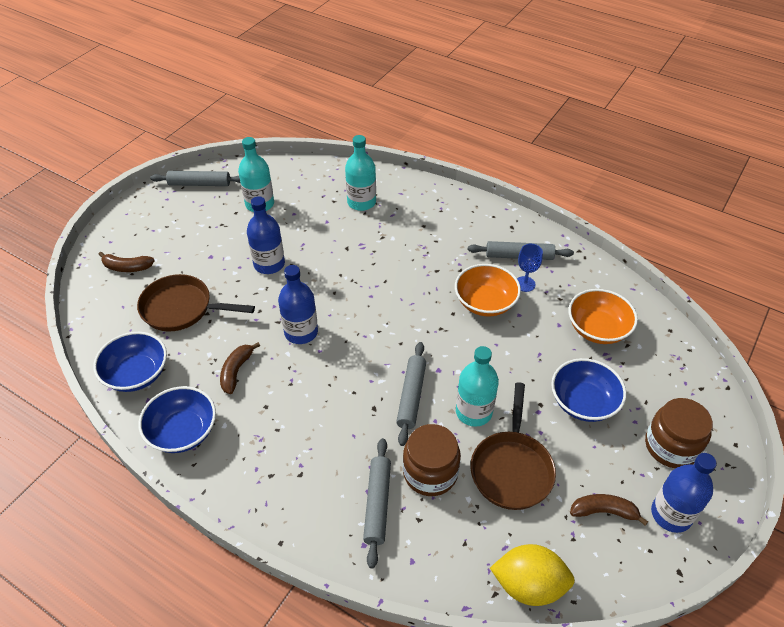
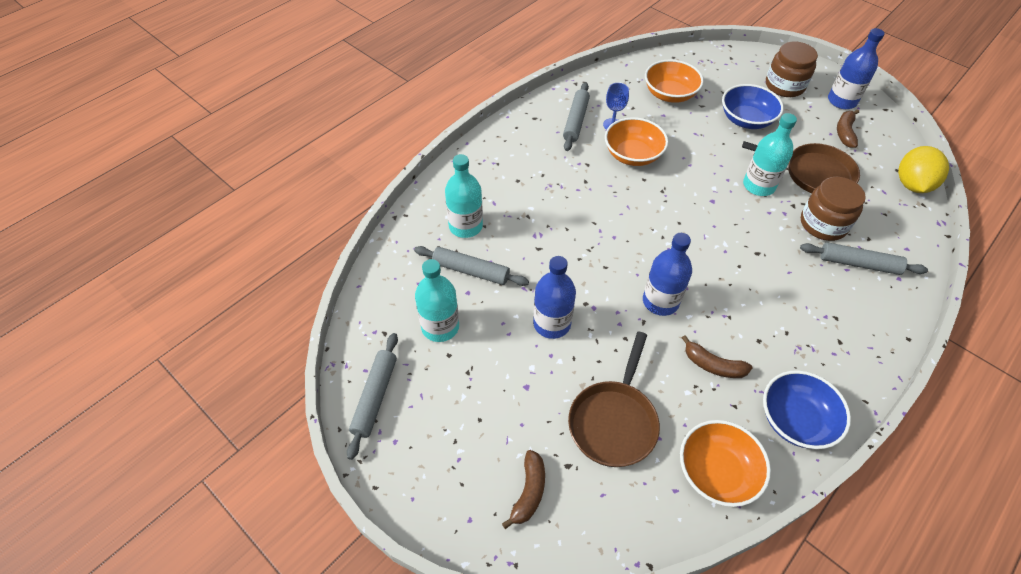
camera: 80 degrees left, 5 degrees up
blue bowl [93,332,167,392] -> orange bowl [680,420,771,507]
grey rolling pin [396,342,426,446] -> grey rolling pin moved to [414,246,529,286]

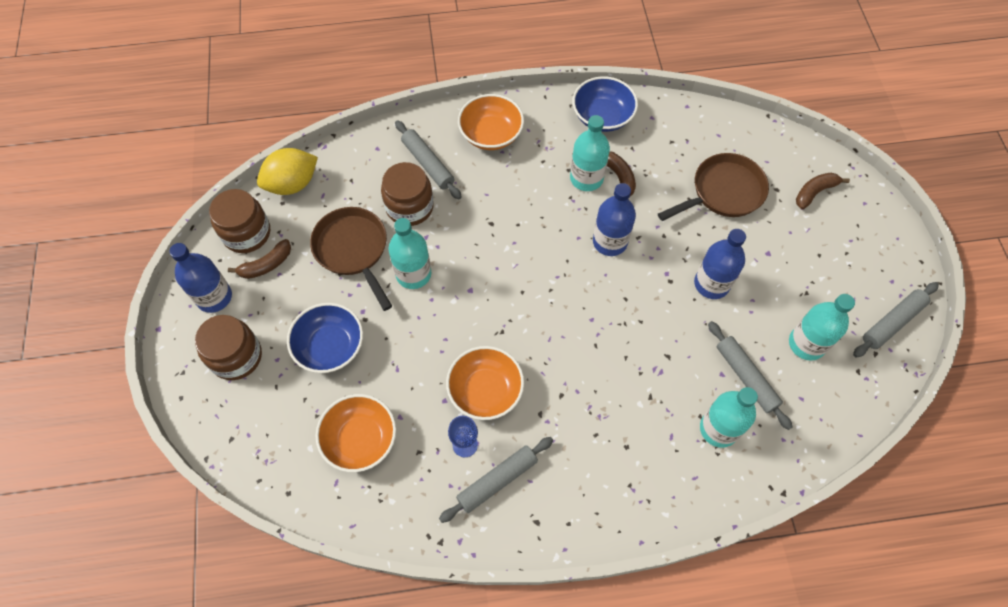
camera: 140 degrees left, 10 degrees up
orange bowl [680,420,771,507] -> orange bowl moved to [458,94,524,150]
none -> brown jar [209,189,270,253]
none -> turquoise bottle [570,115,610,191]

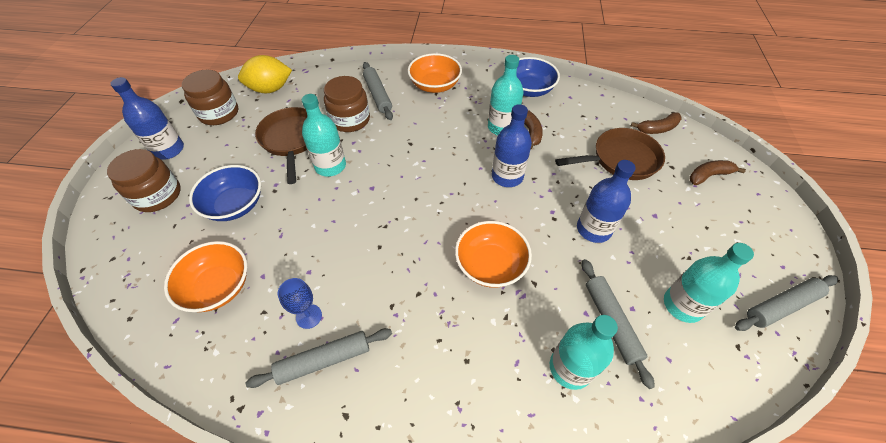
camera: 15 degrees right, 10 degrees down
brown banana [228,239,291,279] -> brown banana moved to [631,112,681,134]
orange bowl [446,346,524,420] -> orange bowl moved to [455,221,532,288]

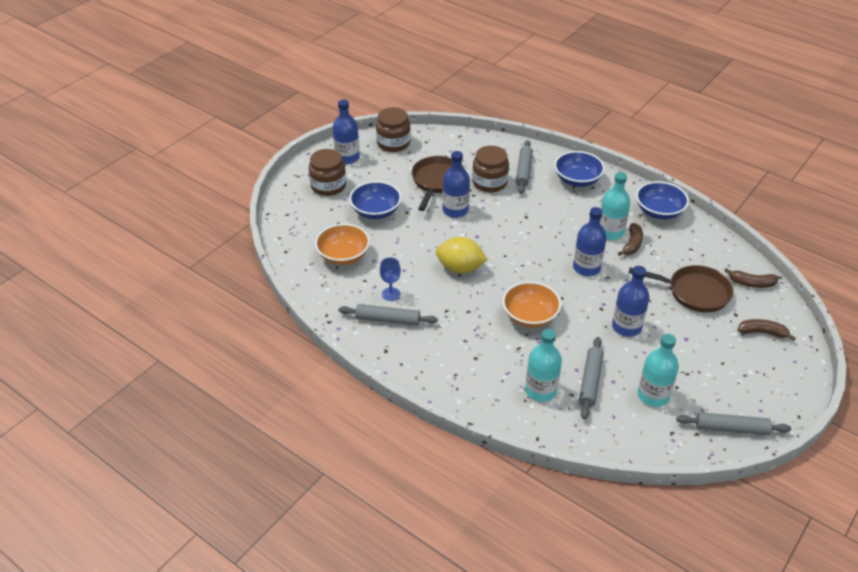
camera: 30 degrees right, 10 degrees down
yellow lemon [238,55,292,93] -> yellow lemon moved to [436,237,488,273]
turquoise bottle [302,94,346,177] -> blue bottle [442,151,470,218]
orange bowl [408,53,462,93] -> blue bowl [554,151,605,187]

